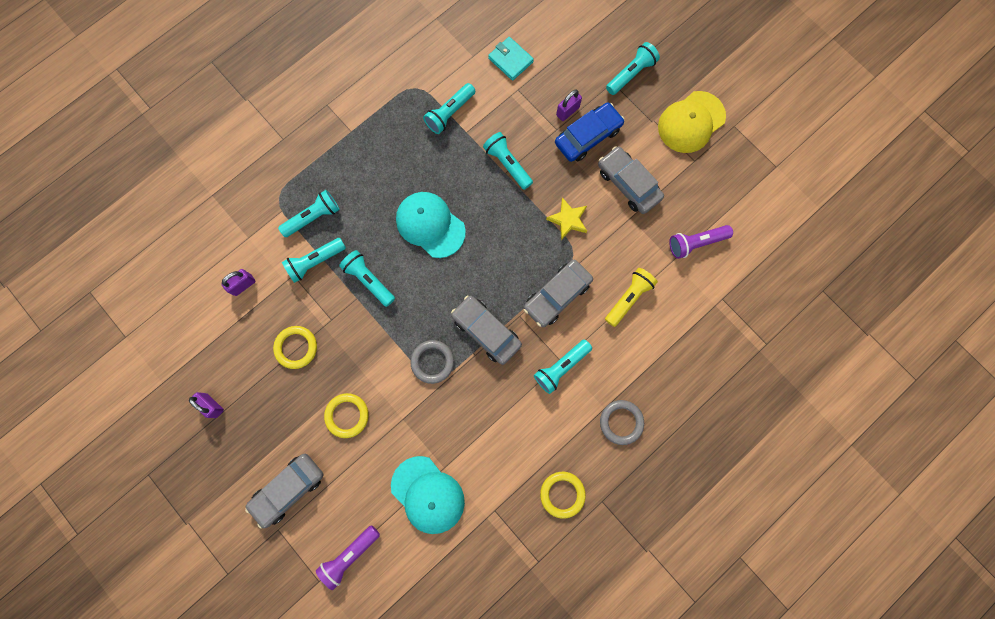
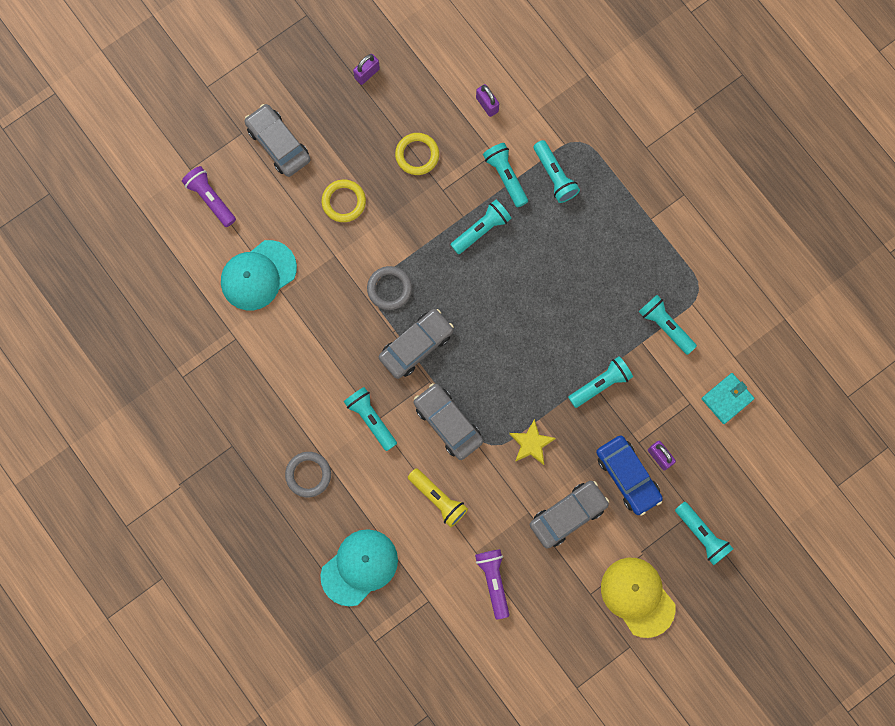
camera: 95 degrees right, 0 degrees up
turquoise cap [396,192,466,258] -> turquoise cap moved to [320,529,398,606]
yellow ring [540,472,586,519] -> none

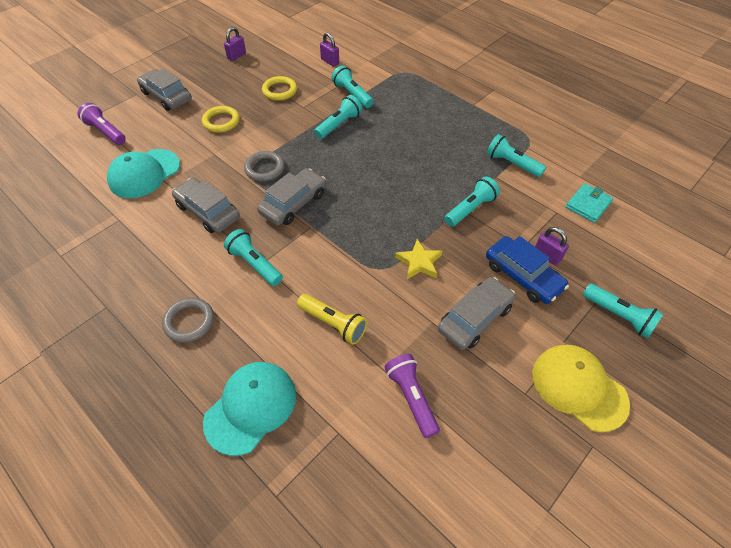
camera: 10 degrees left, 25 degrees down
grey car [414,383,483,460] -> grey car moved to [172,178,240,233]
turquoise flashlight [534,140,580,203] -> none

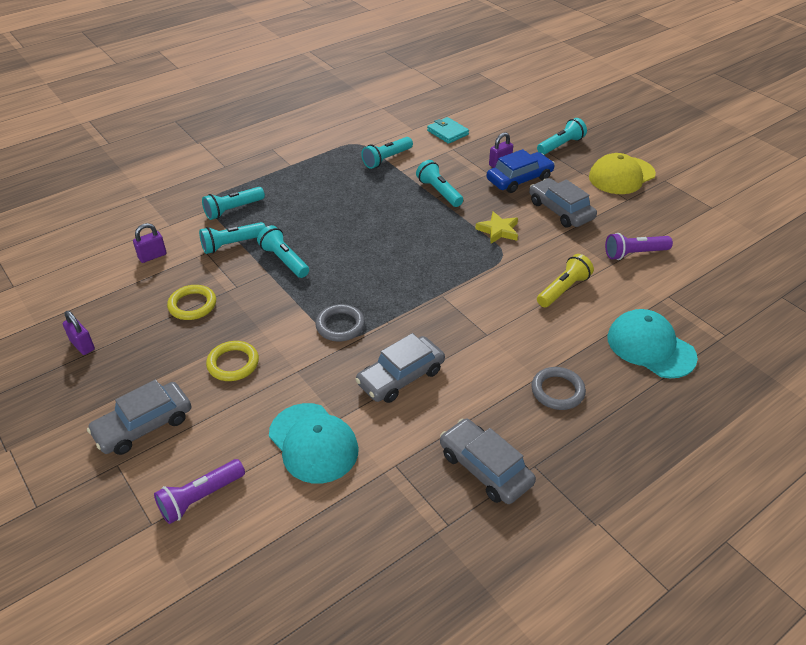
camera: 80 degrees left, 10 degrees down
turquoise flashlight [224,229,283,286] -> turquoise flashlight moved to [202,187,265,220]
grey car [257,168,326,225] -> grey car moved to [440,418,536,504]

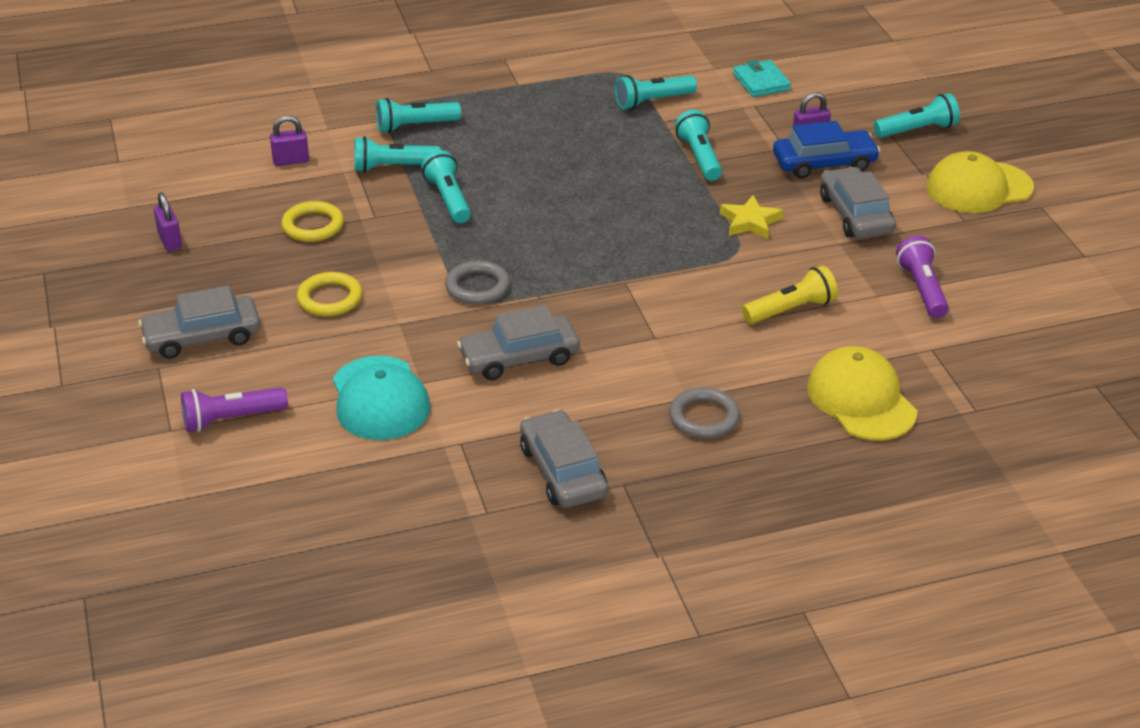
camera: 20 degrees right, 5 degrees down
purple flashlight [605,233,673,260] -> purple flashlight turned 75 degrees clockwise [896,236,949,318]
turquoise cap [607,309,698,378] -> yellow cap [807,346,917,440]

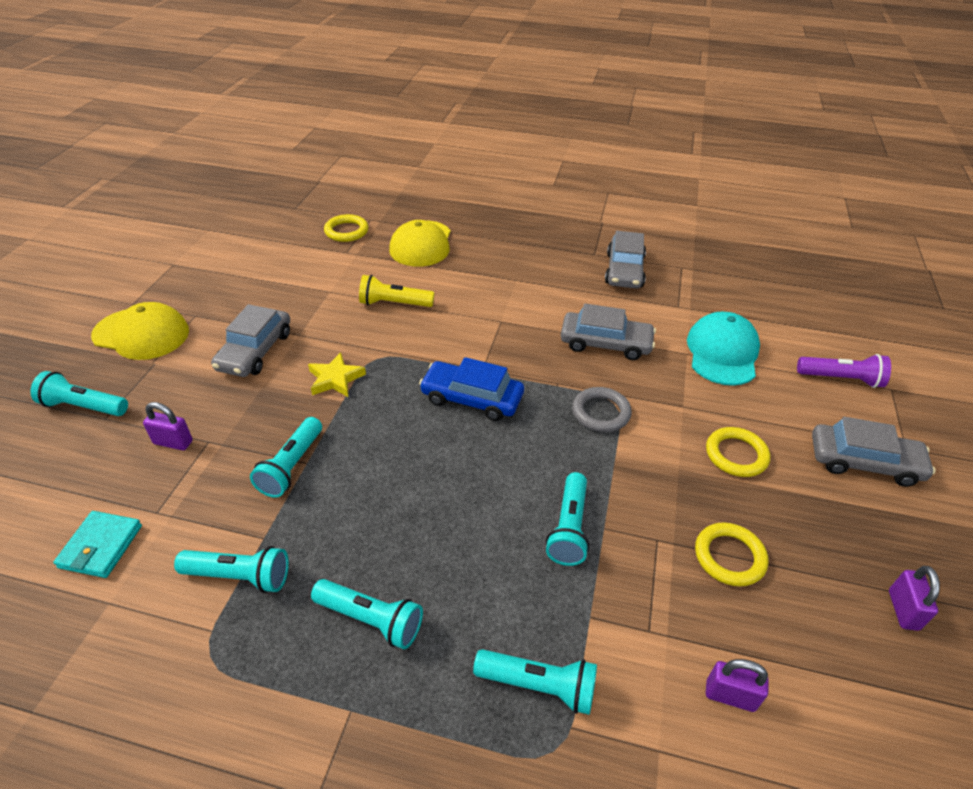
camera: 150 degrees left, 5 degrees up
turquoise flashlight [354,136,441,172] -> turquoise flashlight moved to [311,579,423,649]
grey ring [669,387,740,438] -> none
blue car [773,121,880,179] -> blue car moved to [419,357,524,421]
purple flashlight [896,236,949,318] -> none
none -> yellow ring [324,214,369,242]

